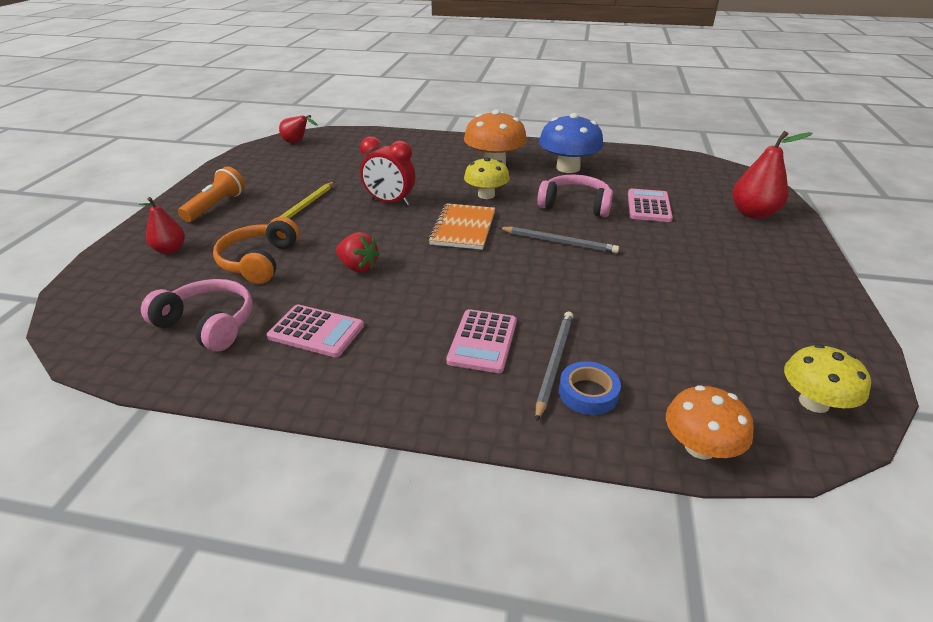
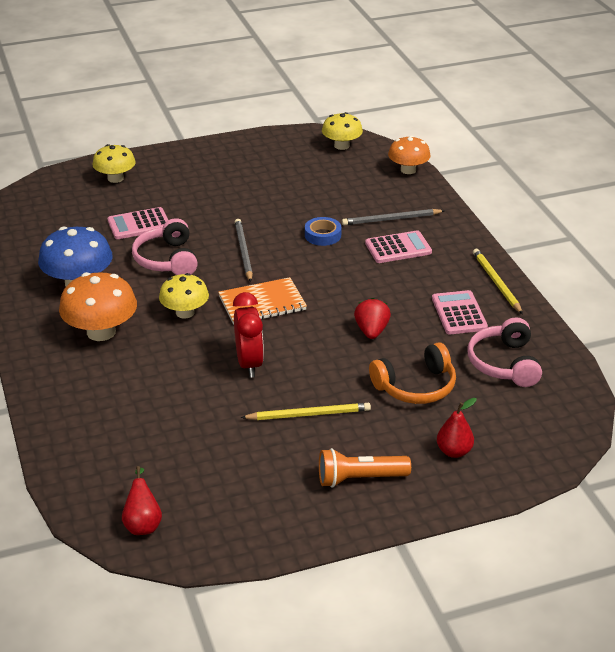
camera: 120 degrees left, 0 degrees up
blue tape [559,361,621,415] -> blue tape moved to [305,217,342,246]
red pear [732,131,813,219] -> yellow mushroom [93,144,136,183]
none -> yellow pencil [473,249,523,314]

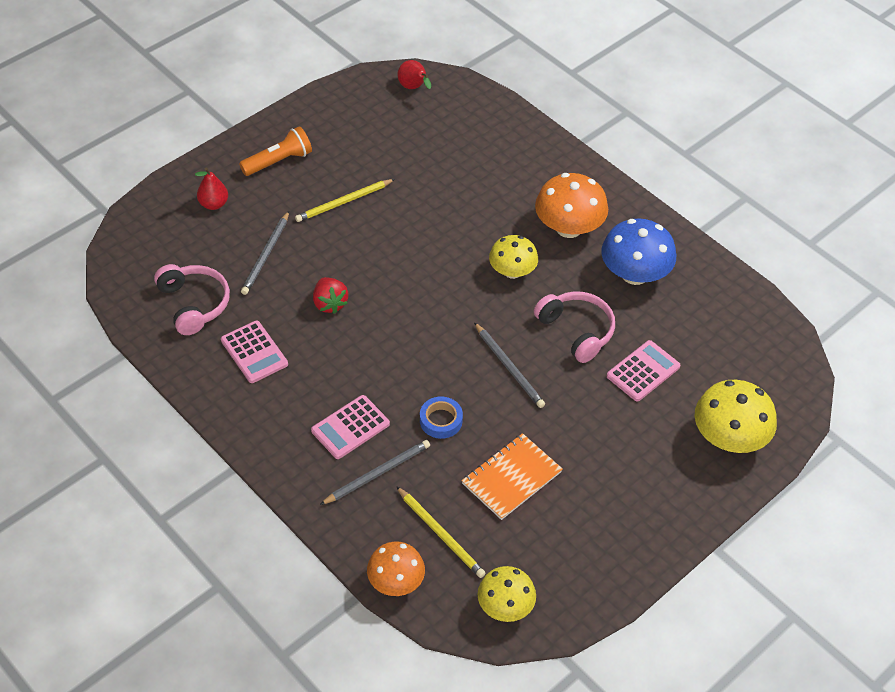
camera: 155 degrees right, 15 degrees up
yellow mushroom [93,144,136,183] -> yellow mushroom [695,380,777,453], size x1.51
orange notebook [218,277,307,325] -> orange notebook moved to [462,433,563,520]
red clock [233,292,264,378] -> none
orange headphones [369,342,456,404] -> grey pencil [241,211,289,295]
yellow pencil [473,249,523,314] -> yellow pencil moved to [396,486,486,578]

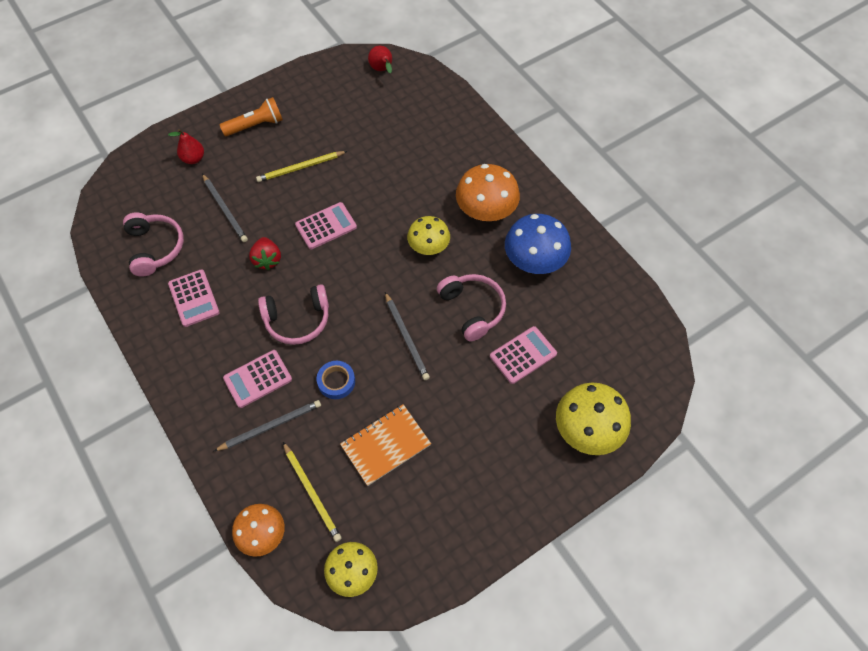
camera: 10 degrees right, 10 degrees up
grey pencil [241,211,289,295] -> grey pencil turned 60 degrees counterclockwise [202,174,248,242]
none -> pink headphones [258,284,329,345]
none -> pink calculator [295,202,357,249]

